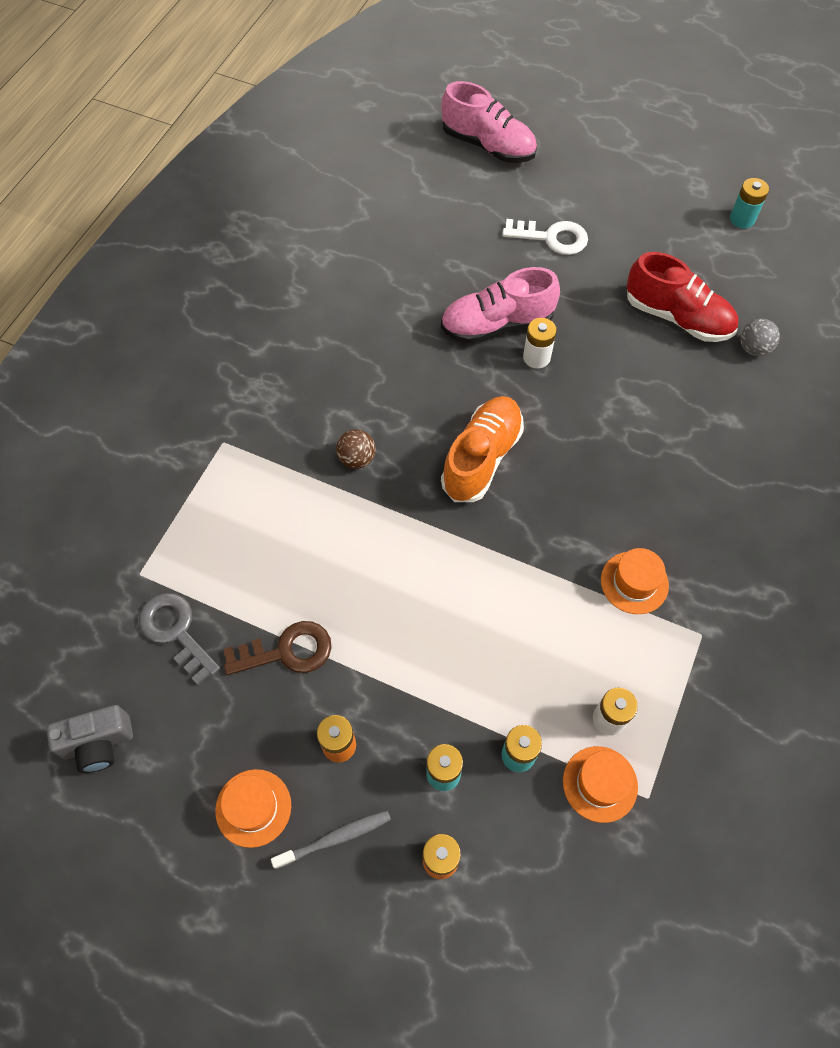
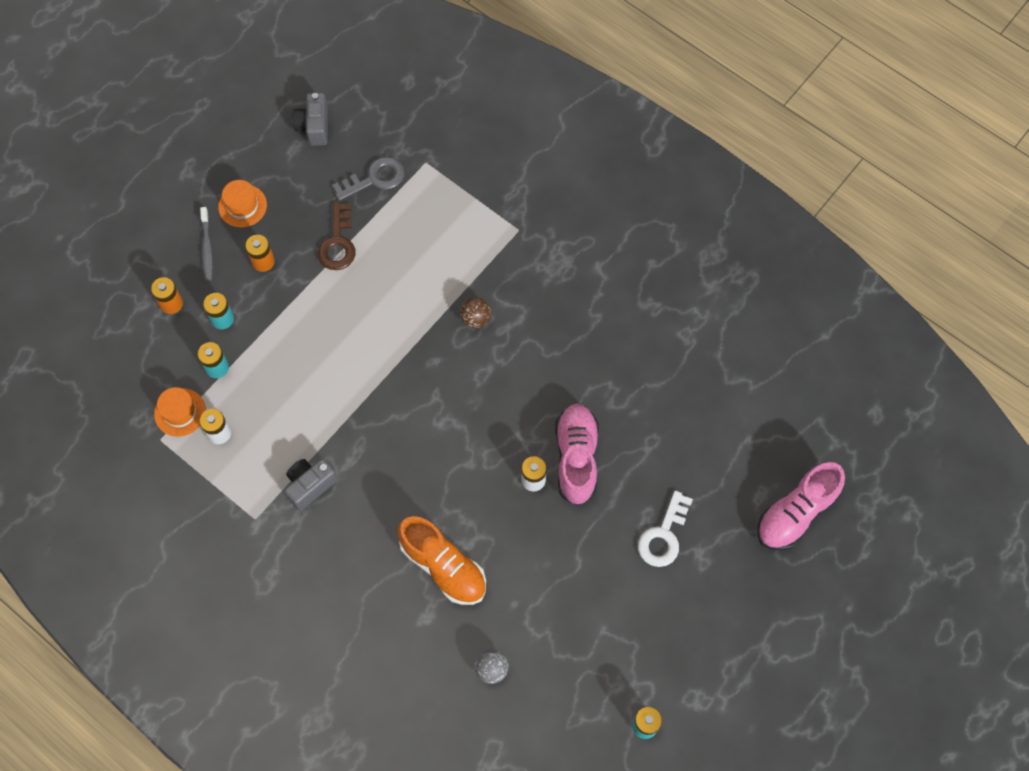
camera: 105 degrees right, 5 degrees up
orange shoe [441,396,524,502] -> orange shoe moved to [398,516,486,605]
orange hat [601,548,669,614] -> grey camera [284,459,338,511]
red shoe [627,252,738,342] -> none

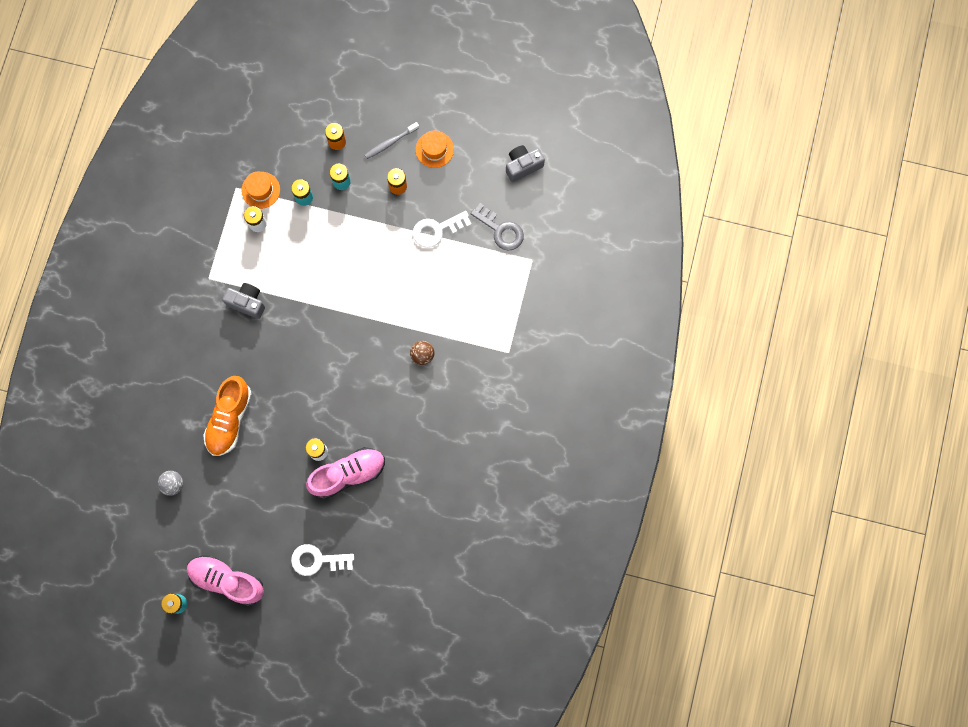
camera: 65 degrees right, 10 degrees up
brown key [318,202,355,270] -> white key [413,211,471,248]
pink shoe [757,462,845,550] -> pink shoe moved to [187,555,264,606]

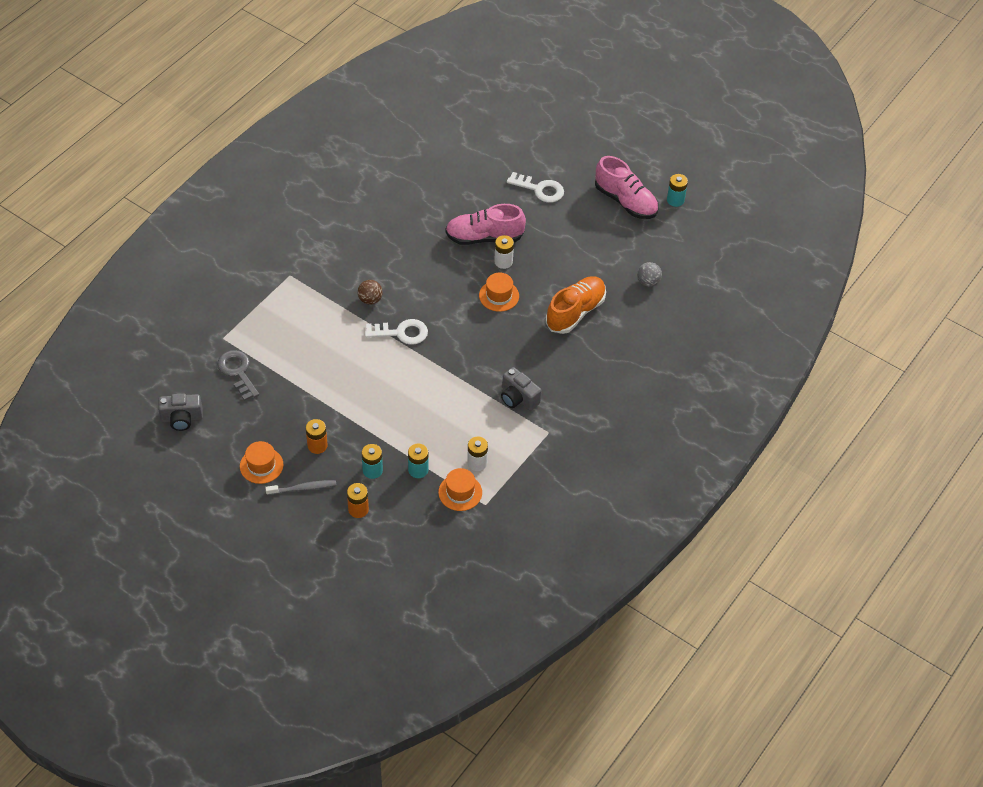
camera: 160 degrees left, 25 degrees down
white key [413,211,471,248] -> white key moved to [365,319,428,345]
none -> orange hat [479,273,519,312]

